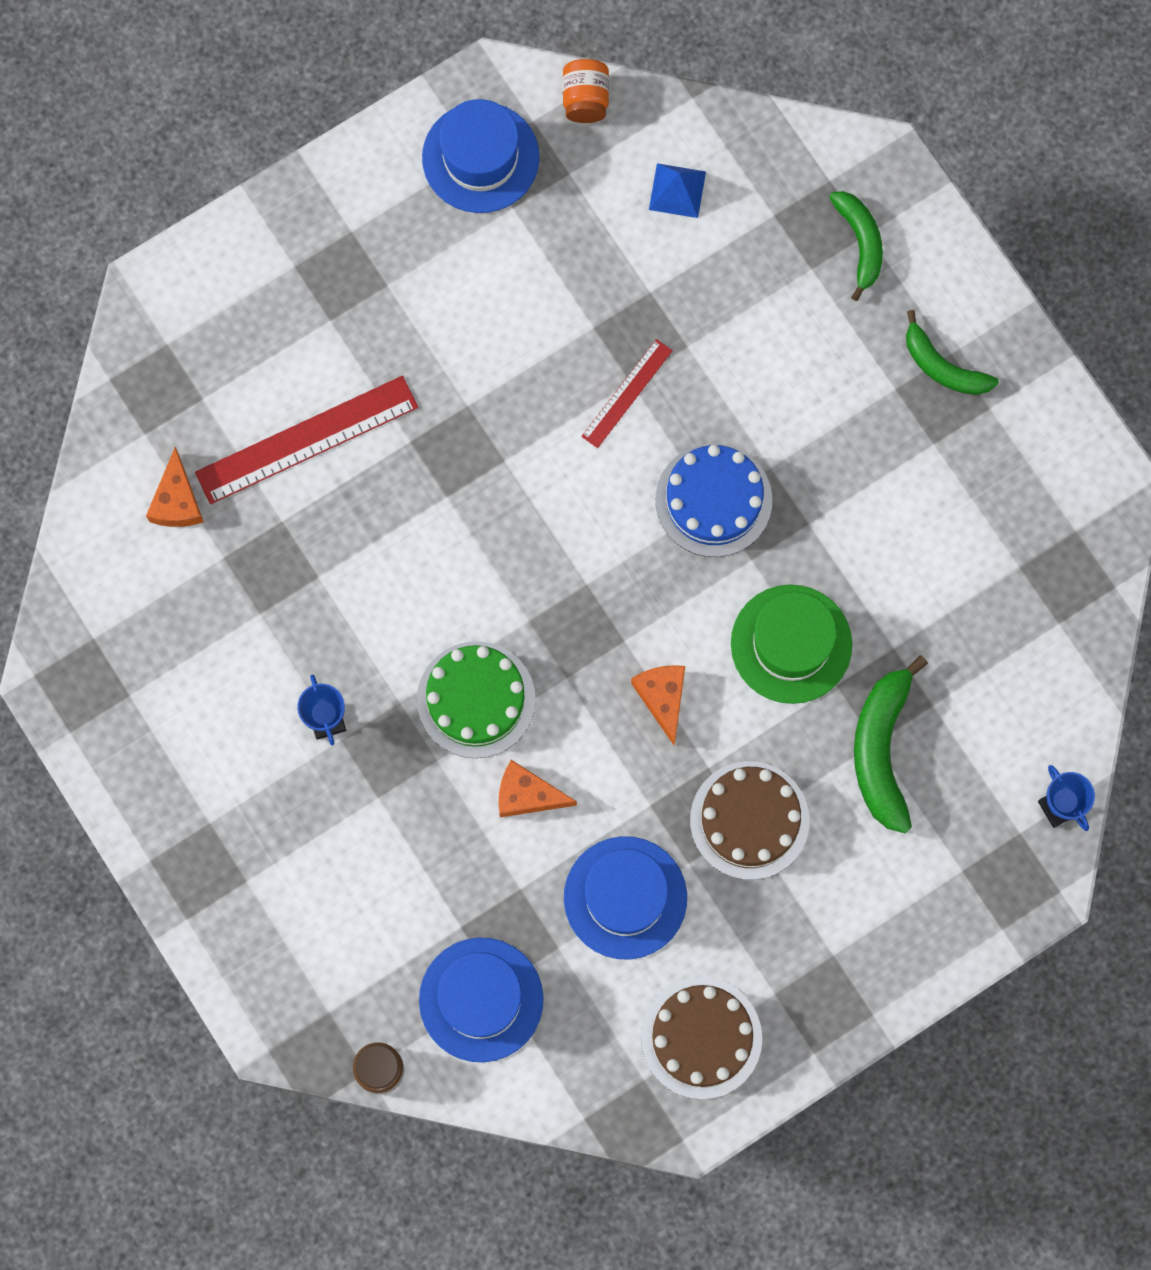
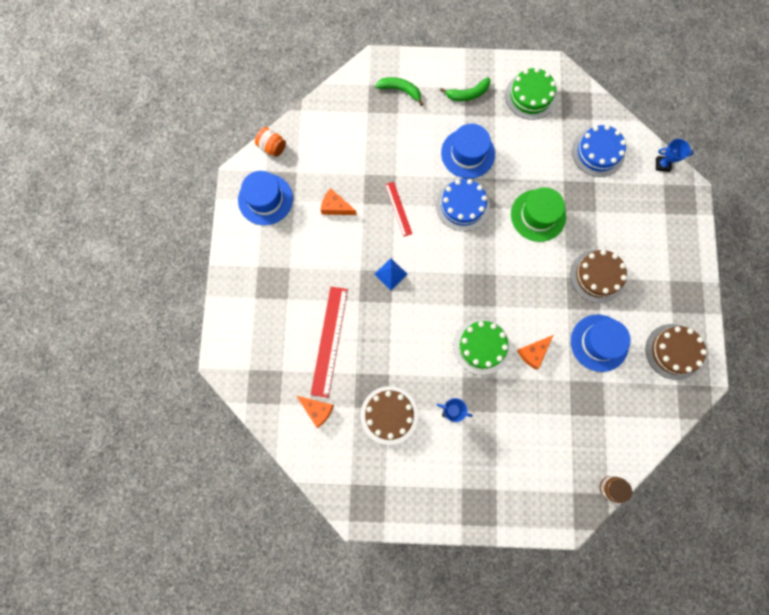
camera: 55 degrees left, 0 degrees up
blue hat [419,938,543,1062] -> blue hat moved to [441,124,495,179]
orange cheese [631,665,685,745] -> orange cheese moved to [321,188,357,215]
blue pyramid [649,163,706,218] -> blue pyramid moved to [374,258,408,290]
green banana [854,655,928,834] -> none
none -> brown cake [360,386,418,445]
none -> green cake [505,67,557,120]
none -> blue cake [572,125,626,177]

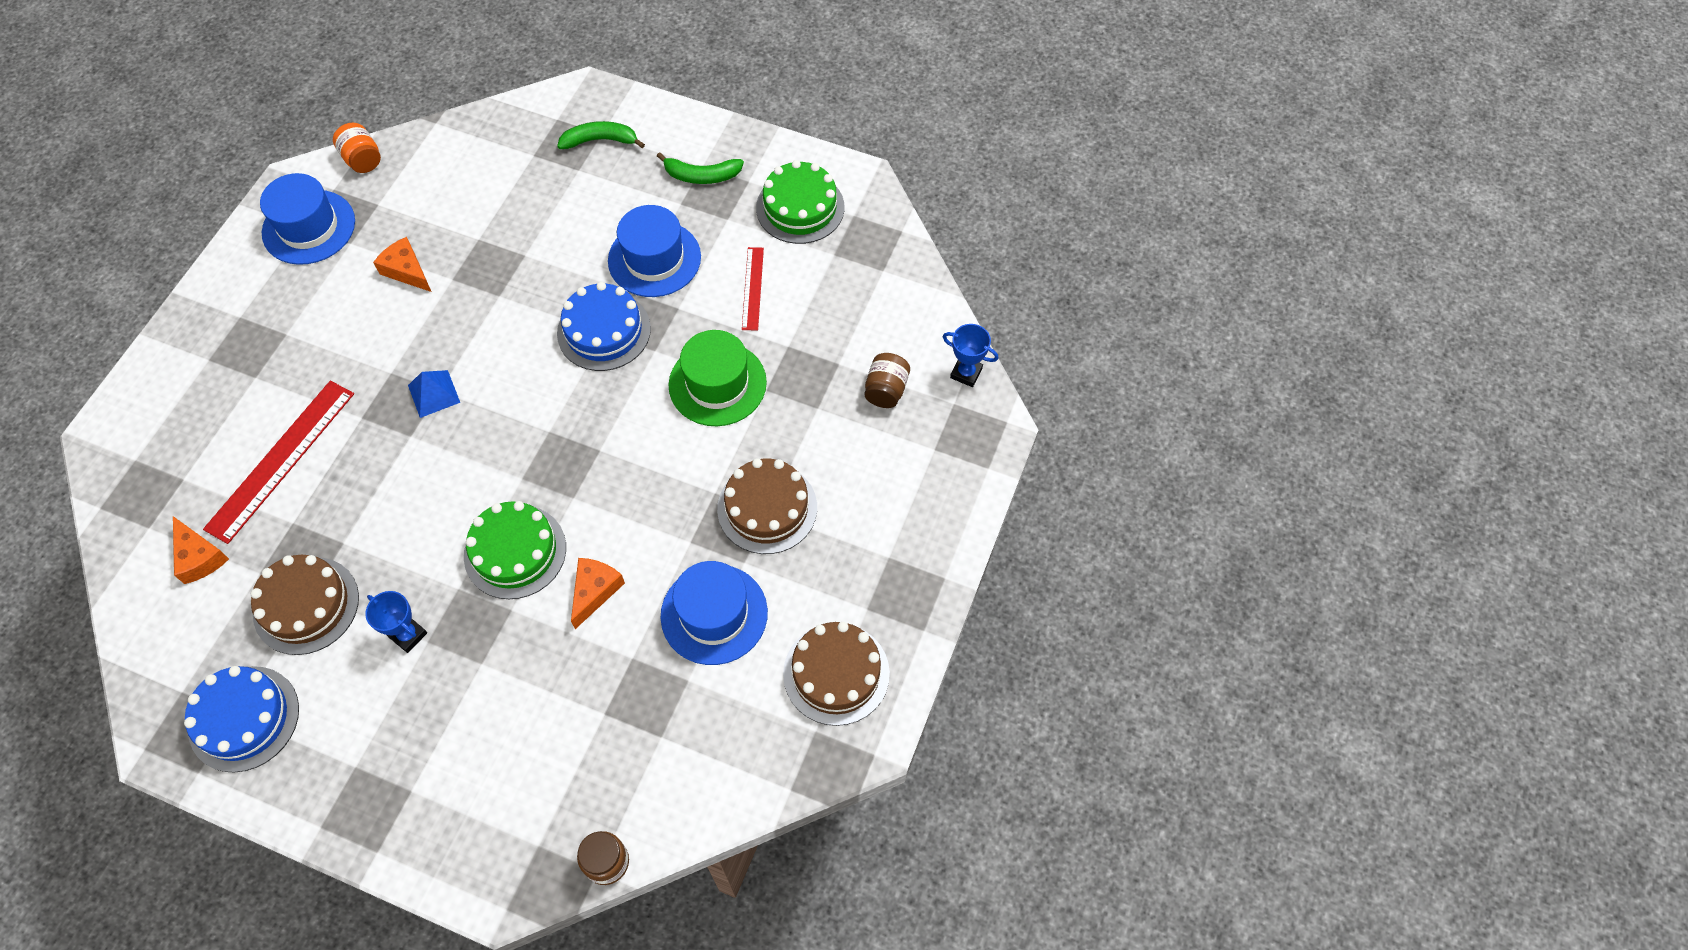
camera: 20 degrees right, 15 degrees down
green banana [375,77,423,106] -> green banana turned 45 degrees counterclockwise [557,121,645,149]
red ruler [385,182,412,237] -> red ruler moved to [742,247,764,331]
orange cheese [517,335,553,369] -> orange cheese turned 135 degrees clockwise [571,558,625,629]
blue cake [572,125,626,177] -> blue cake moved to [184,666,299,773]
none -> brown jar [865,353,910,408]

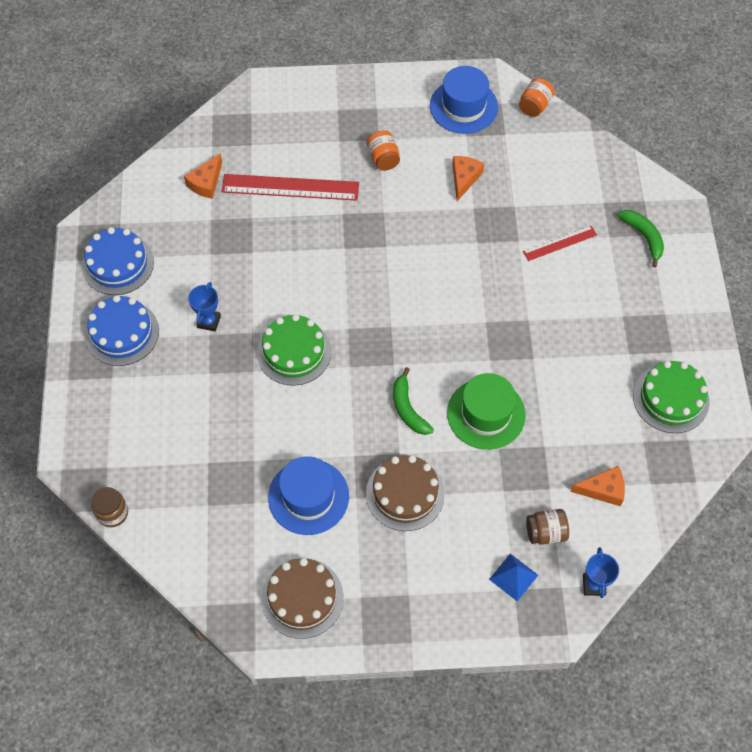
camera: 65 degrees right, 0 degrees up
brown cake [251,555,359,655] -> none
blue pyramid [408,370,460,418] -> blue pyramid moved to [489,554,538,602]
blue cake [557,282,651,371] -> blue cake moved to [85,295,159,366]
orange cheese [571,558,625,629] -> orange cheese moved to [570,466,625,506]
blue hat [608,205,701,297] -> none
green banana [657,152,744,184] -> green banana moved to [393,367,434,435]
red ruler [742,247,764,331] -> red ruler moved to [523,226,597,261]
none -> orange jar [367,131,400,171]

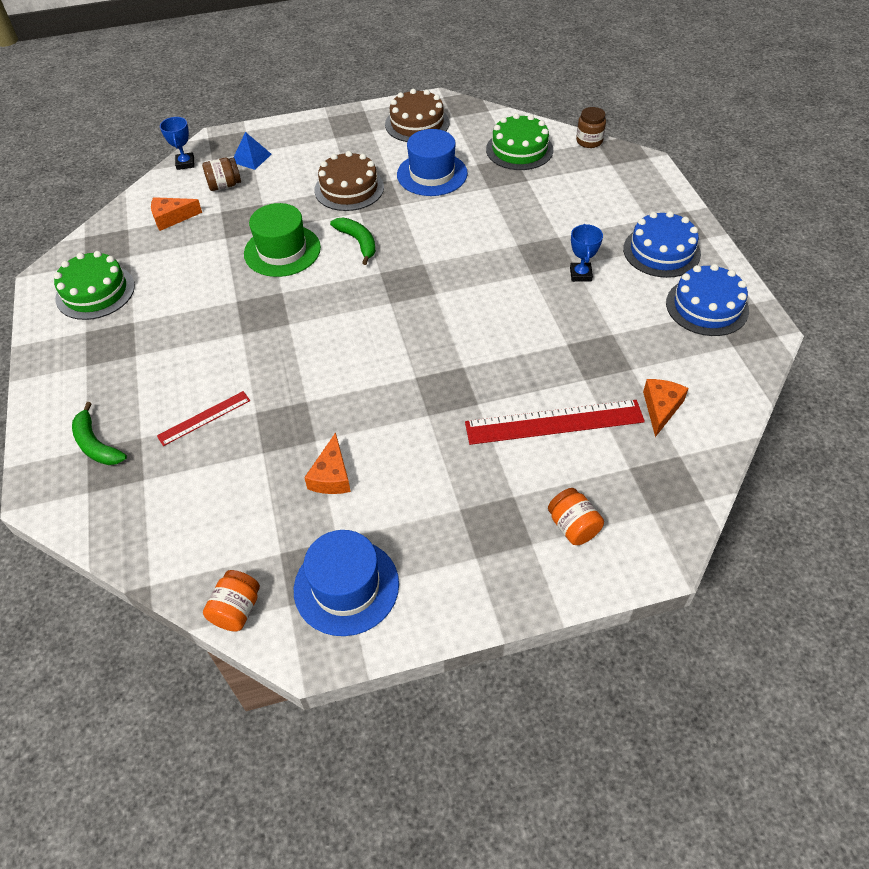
camera: 170 degrees right, 10 degrees down
green cake [257,314,331,386] -> green cake moved to [486,113,553,170]
orange jar [367,131,400,171] -> orange jar moved to [548,488,604,545]

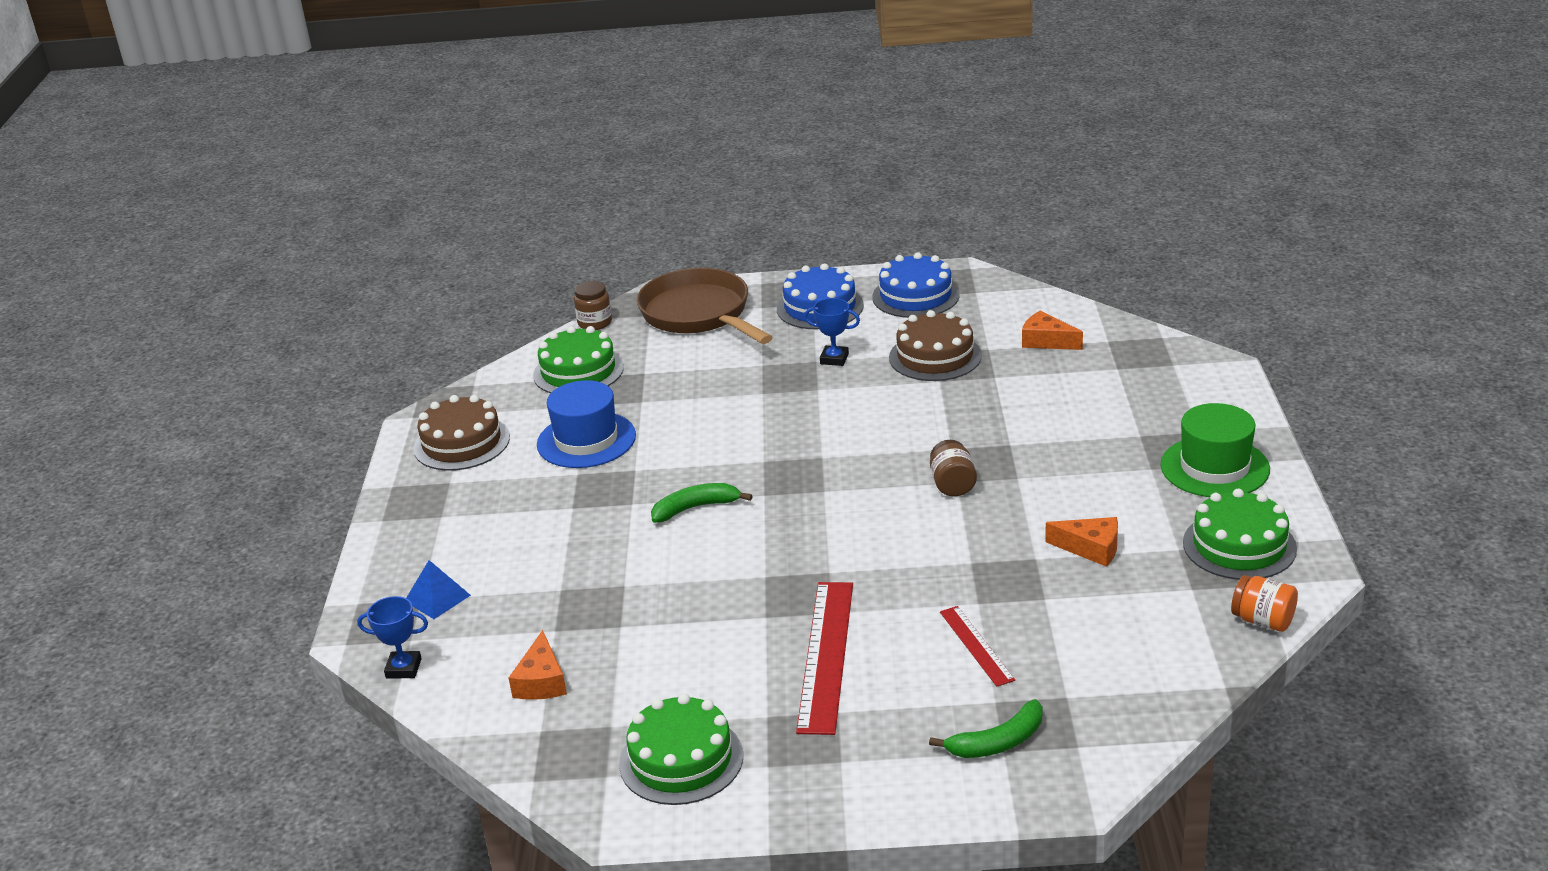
camera: 75 degrees left, 20 degrees down
brown jar [202,157,241,191] -> brown jar moved to [930,440,977,497]
green hat [244,203,321,277] -> green hat moved to [1160,403,1270,497]
blue hat [294,530,399,636] -> green cake [1183,489,1297,580]
brown cake [314,151,384,211] -> brown cake moved to [889,310,982,381]
red ruler [465,400,645,445] -> red ruler moved to [796,582,853,735]
orange jar [548,488,604,545] -> none
none -> brown pan [637,268,773,344]

